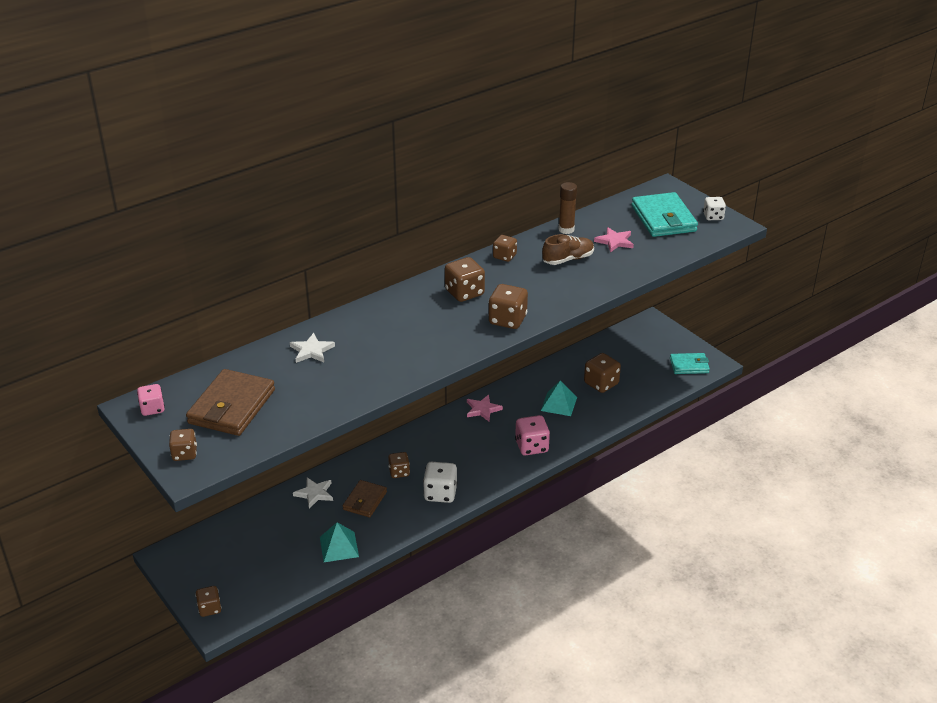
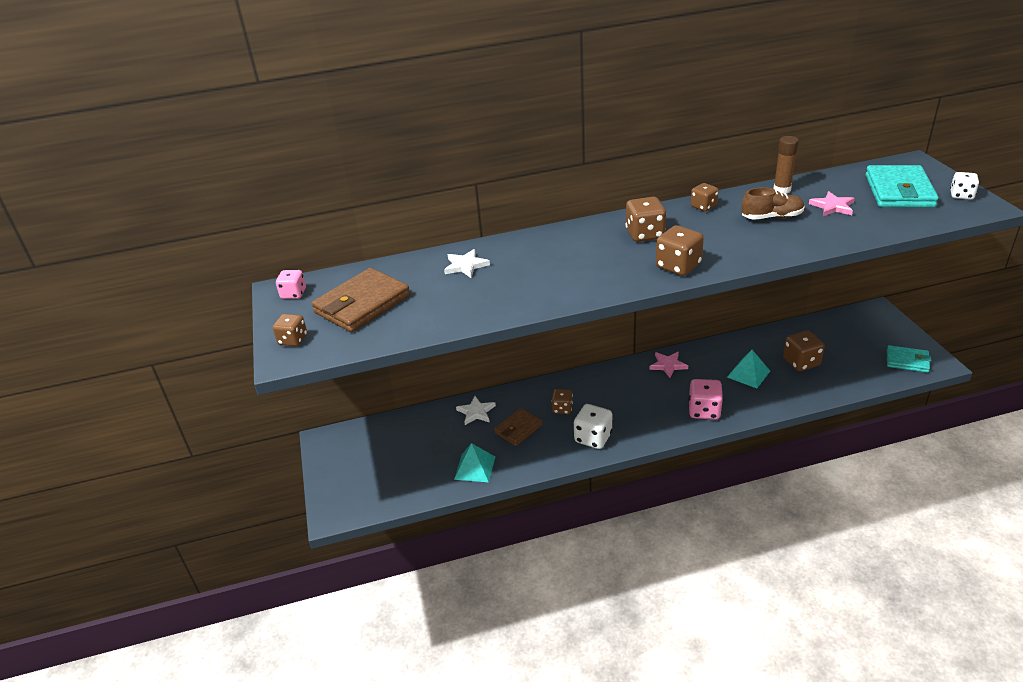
camera: 25 degrees right, 0 degrees up
brown dice [195,586,221,617] -> none

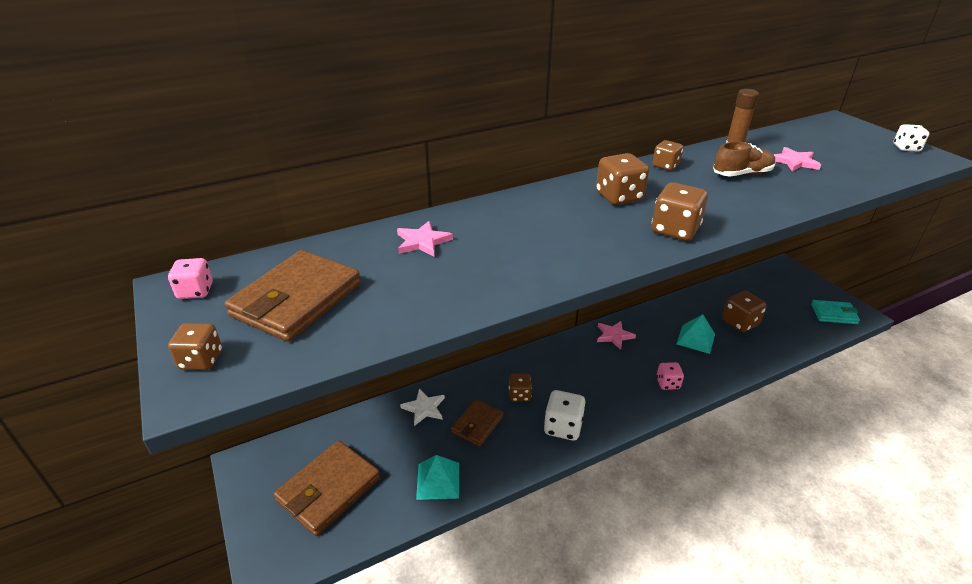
camera: 15 degrees left, 0 degrees up
white star [444,249,490,278] -> pink star [397,221,453,257]
pink dice [688,379,723,419] -> pink dice [657,362,684,390], size x0.64
turquoise wallet [866,165,939,207] -> none
none -> brown wallet [273,440,380,536]

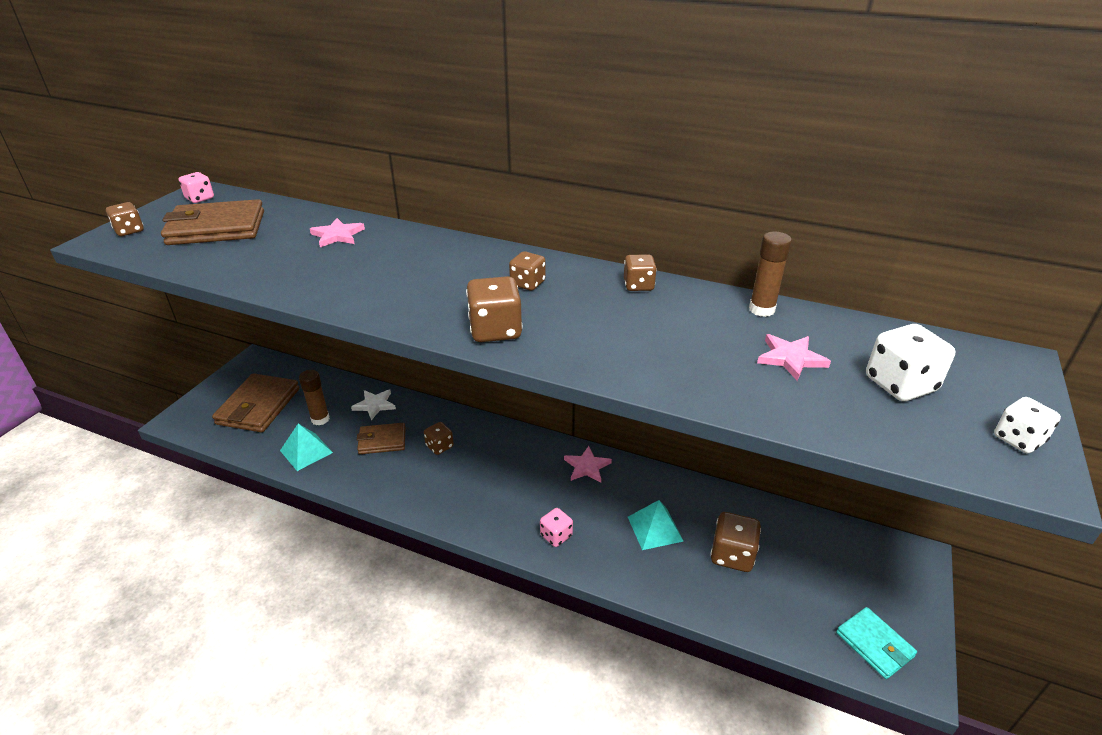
camera: 50 degrees right, 0 degrees up
brown wallet [273,440,380,536] -> brown wallet turned 75 degrees counterclockwise [212,373,299,433]
white dice [544,390,585,441] -> white dice moved to [866,324,956,401]
brown dice [596,153,649,205] -> brown dice [509,251,546,291], size x0.64
brown shoe [713,141,776,176] -> none
none -> brown glue stick [299,370,330,425]

